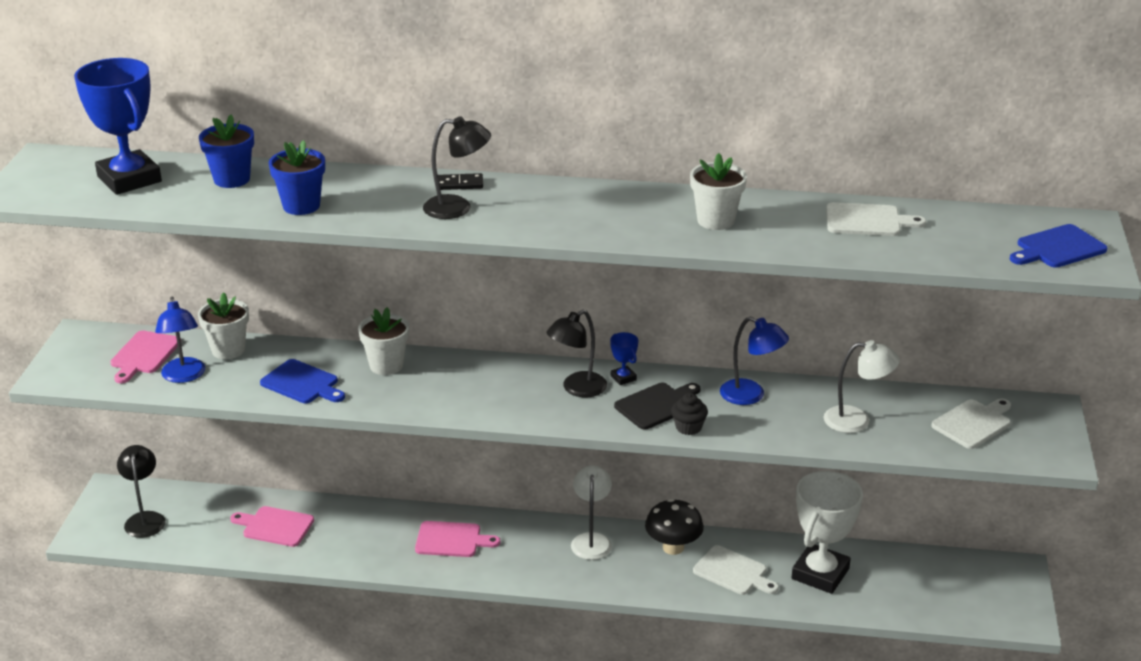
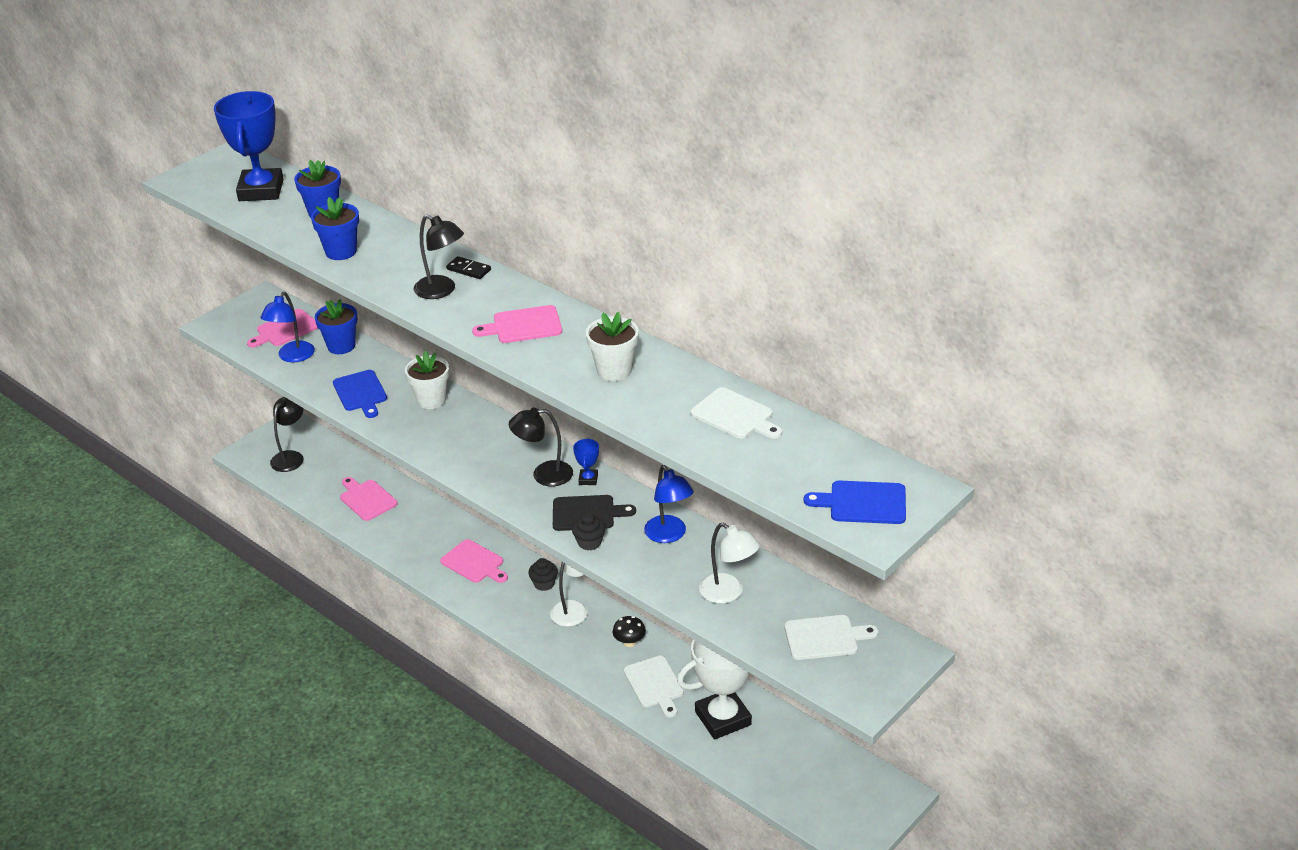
camera: 35 degrees right, 5 degrees up
white flower pot [198,292,249,359] -> blue flower pot [315,299,358,354]
black mushroom [645,499,704,555] -> black mushroom [613,616,646,647], size x0.62
none -> pink cutting board [472,305,562,343]
none -> black cupcake [528,558,558,591]

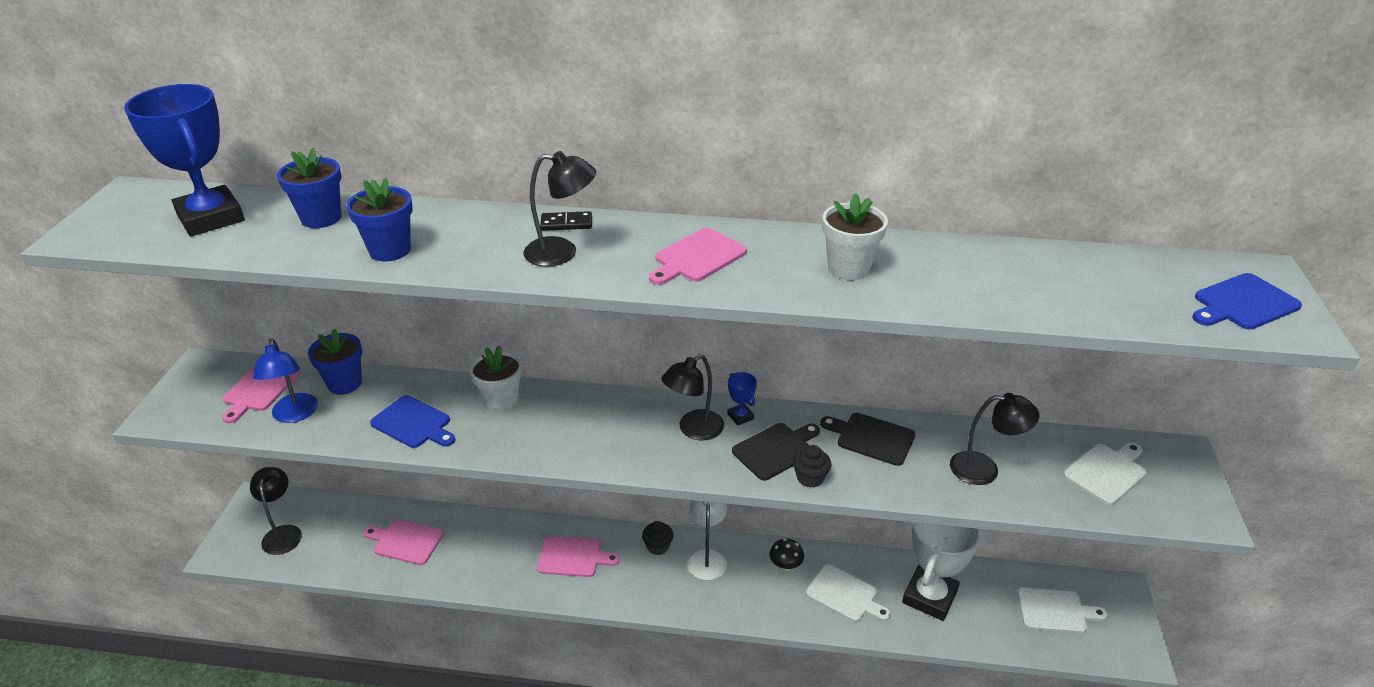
camera: 35 degrees left, 0 degrees up
blue lamp [644,465,694,543] -> black cutting board [820,413,915,466]
white cutting board [691,387,782,439] -> white cutting board moved to [1017,587,1107,633]
white lamp [699,523,760,604] -> black lamp [950,393,1040,485]

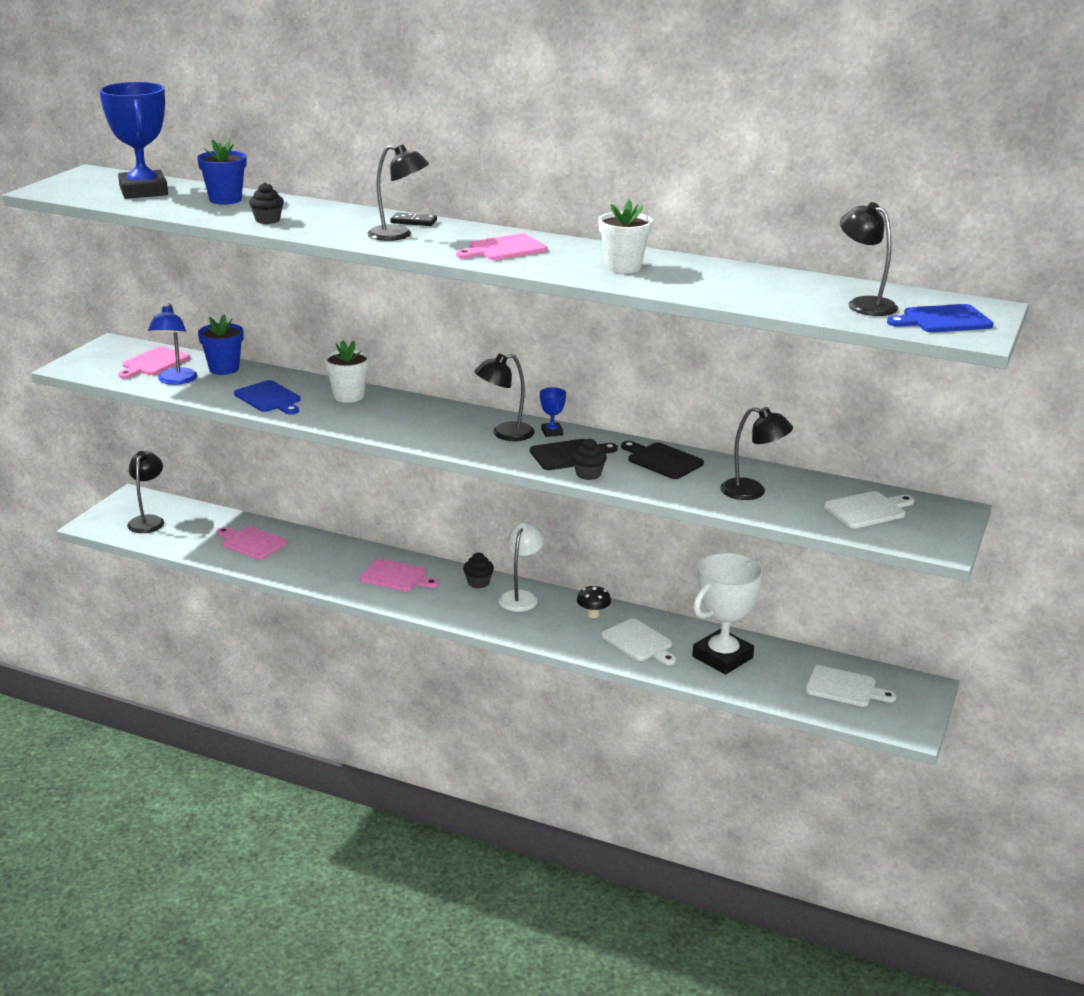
camera: 15 degrees right, 10 degrees down
blue flower pot [346,178,413,261] -> black cupcake [249,182,284,224]
none -> black lamp [840,202,898,316]

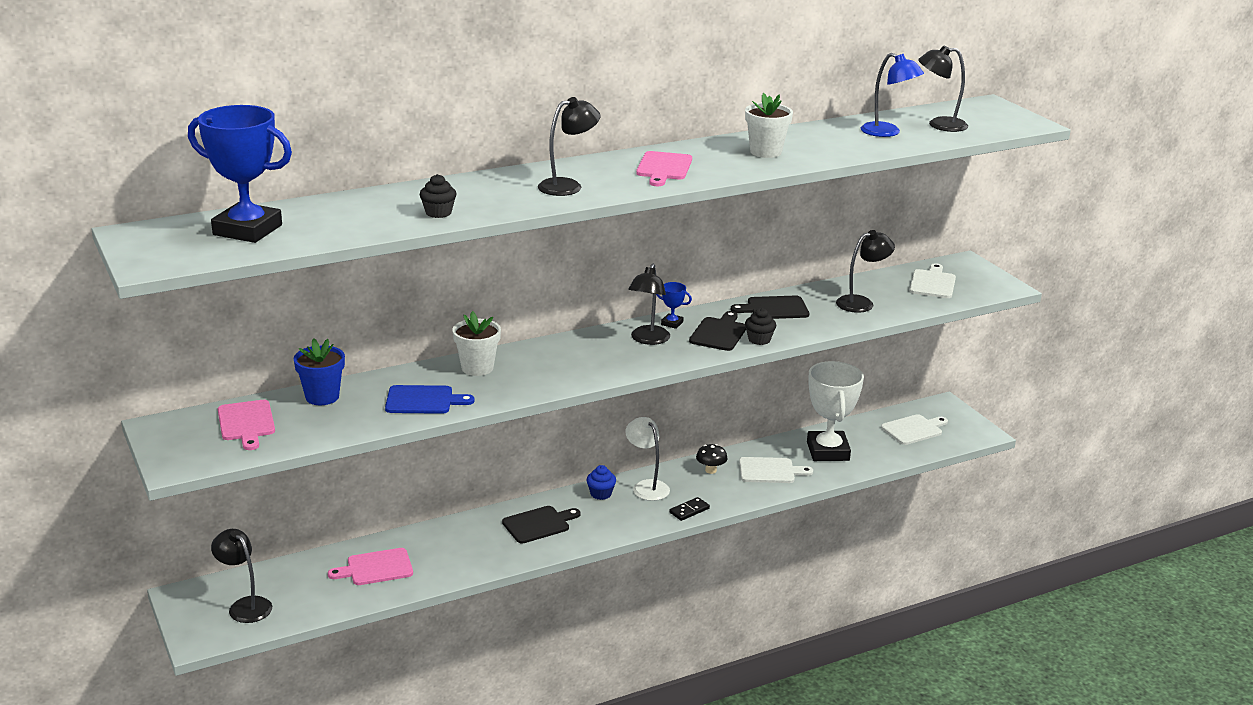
camera: 50 degrees left, 0 degrees up
blue lamp [148,303,198,385] -> blue lamp moved to [861,53,924,137]
blue flower pot [197,139,246,205] -> none
pink cutting board [360,558,439,591] -> black cutting board [502,506,581,544]
black domino [390,212,437,226] -> black domino moved to [670,497,710,521]
black cupcake [463,553,494,588] -> blue cupcake [586,465,616,500]
blue cutting board [887,304,994,332] -> none

